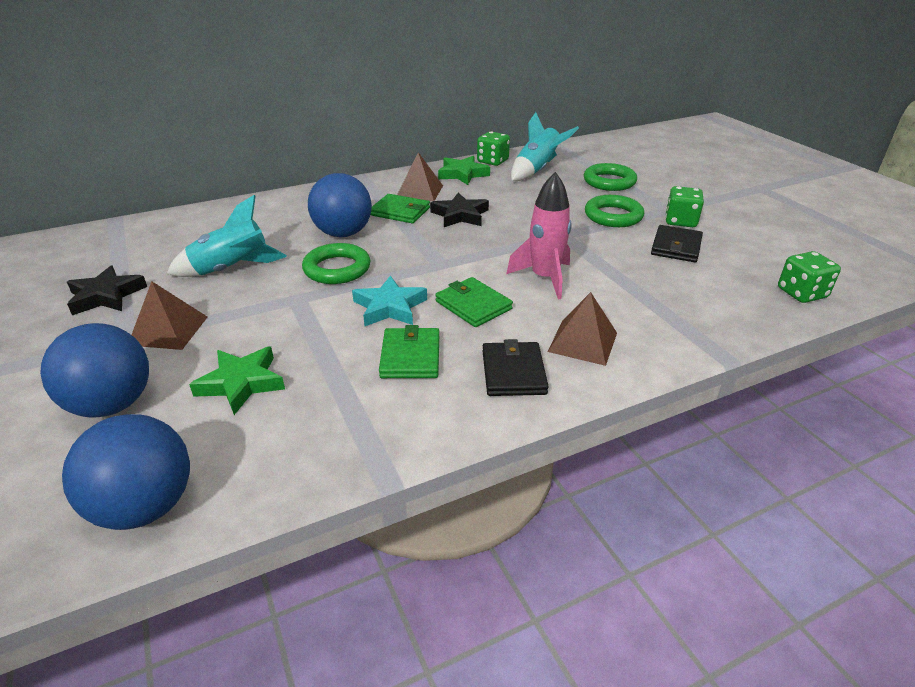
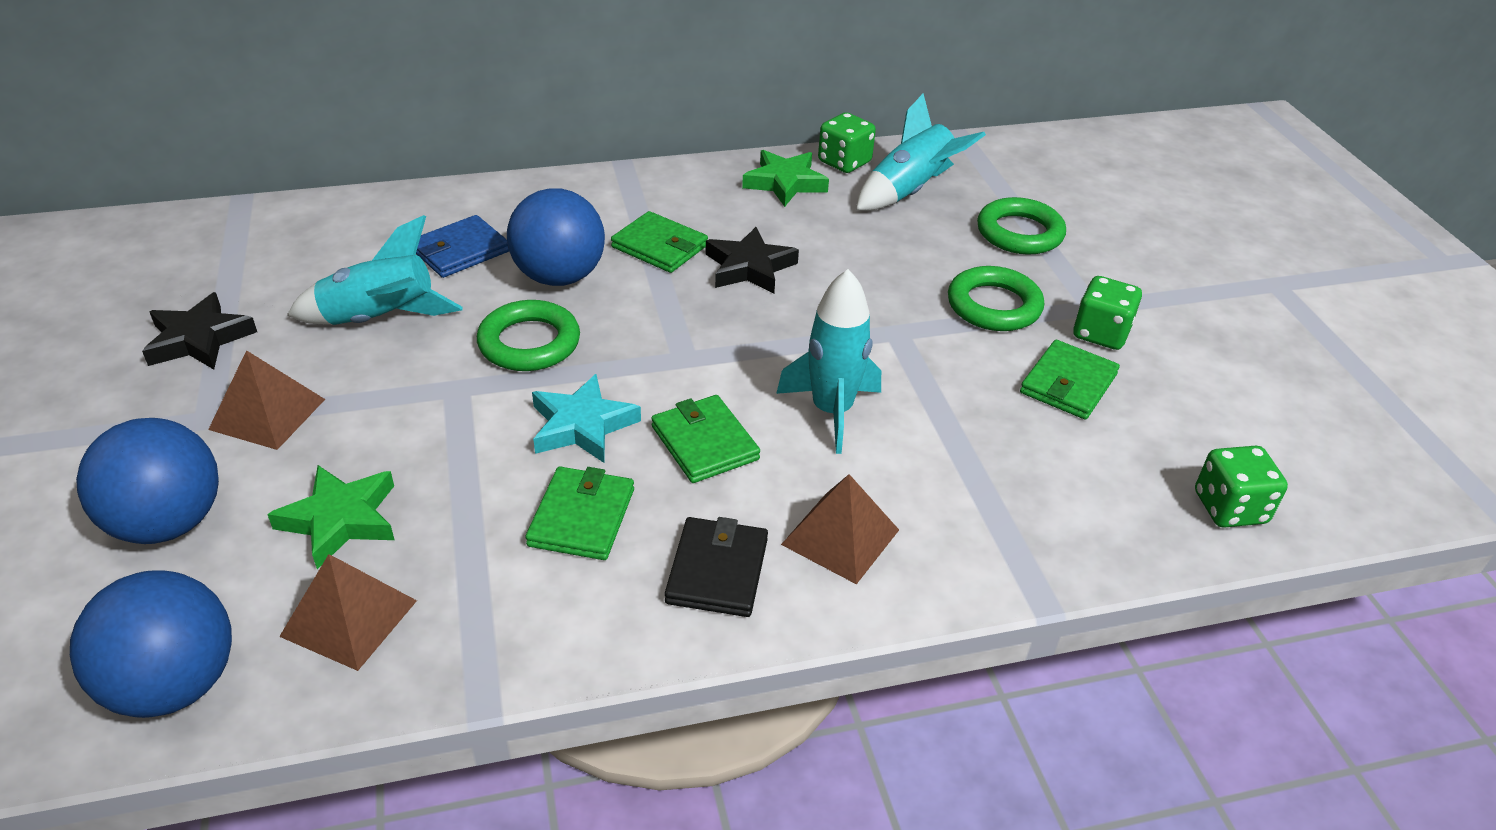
camera: 10 degrees right, 5 degrees up
brown pyramid [397,152,443,201] -> brown pyramid moved to [279,554,417,671]
pink rocket [506,172,572,299] -> turquoise rocket [776,269,881,454]
black wallet [651,225,703,262] -> green wallet [1020,340,1120,420]
none -> blue wallet [416,215,509,278]

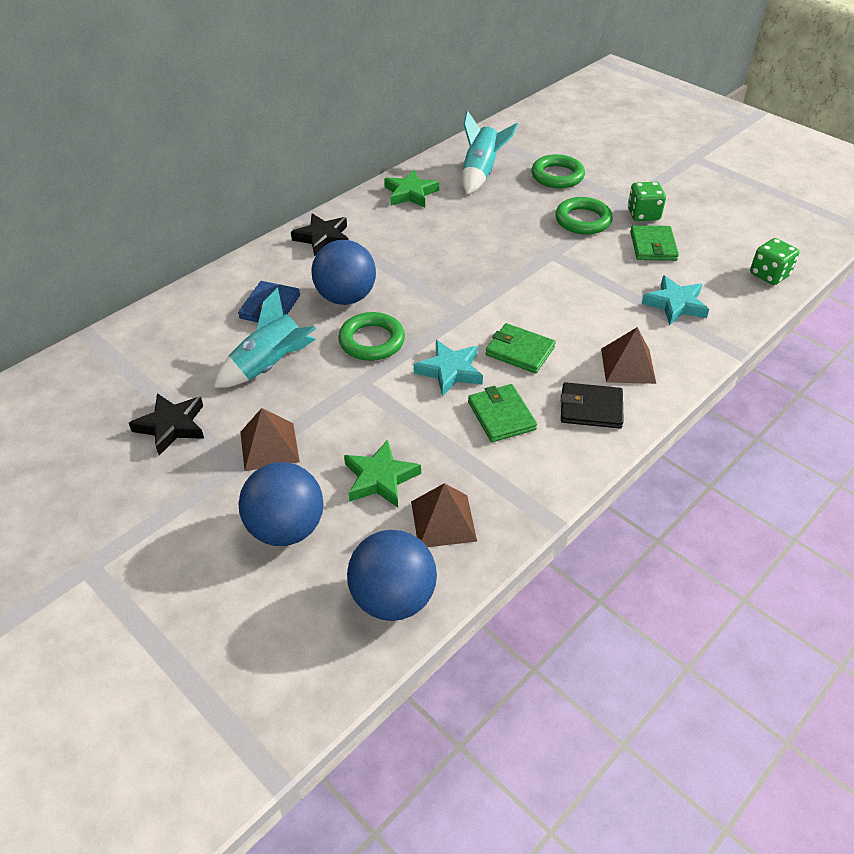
camera: 30 degrees left, 5 degrees up
green wallet [611,211,708,273] -> none
black wallet [665,517,768,617] -> black wallet turned 60 degrees counterclockwise [561,382,624,429]
black star [706,227,799,294] -> black star moved to [291,213,349,256]
turquoise rocket [776,269,881,454] -> none
green dice [818,112,876,173] -> none
none -> turquoise star [642,276,709,325]

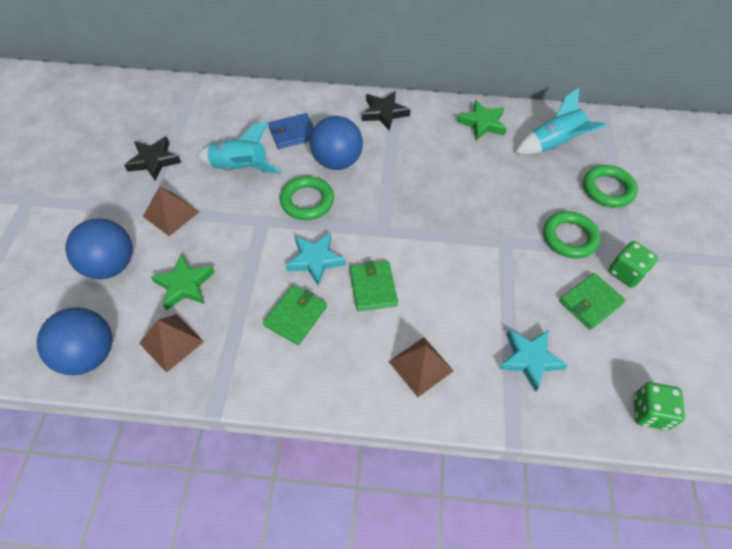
camera: 50 degrees right, 10 degrees up
black wallet [561,382,624,429] -> none

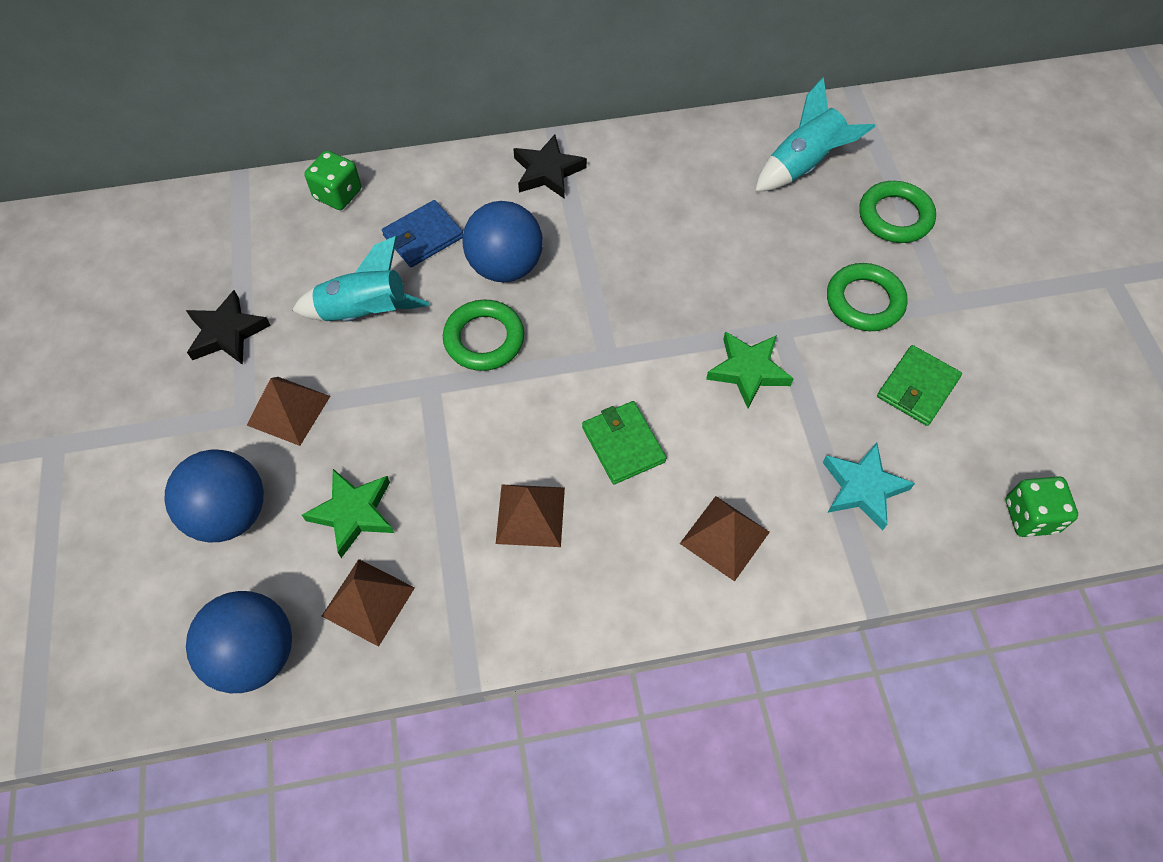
camera: 15 degrees left, 5 degrees up
green wallet [263,285,327,345] -> brown pyramid [496,485,565,547]
turquoise star [286,233,346,286] -> none
green star [457,100,507,140] -> green star moved to [706,331,794,409]
green dice [609,241,658,288] -> green dice moved to [305,150,362,210]

